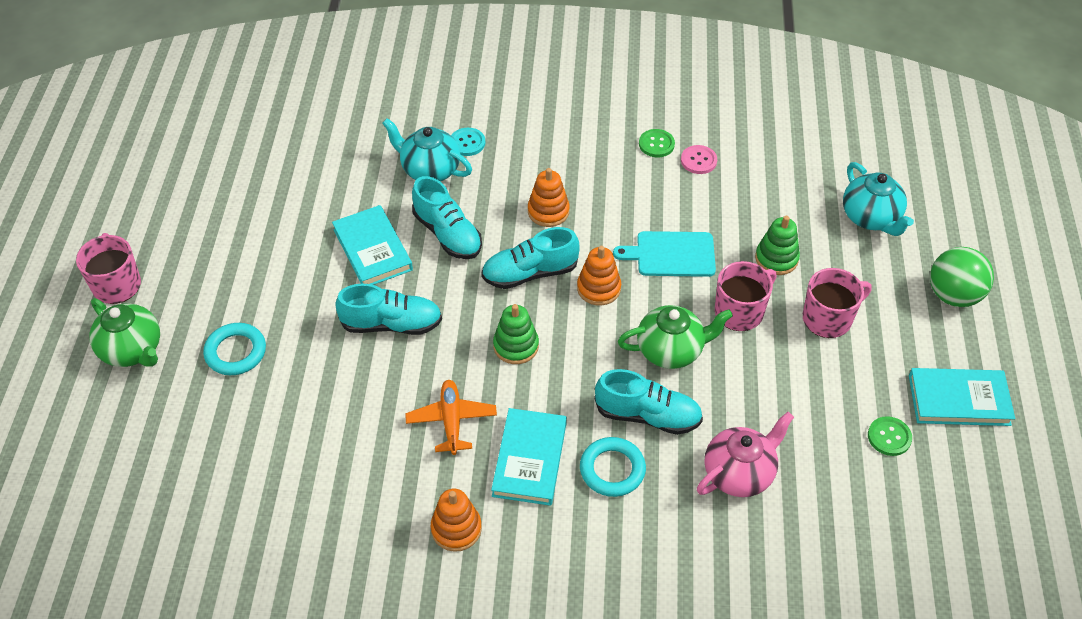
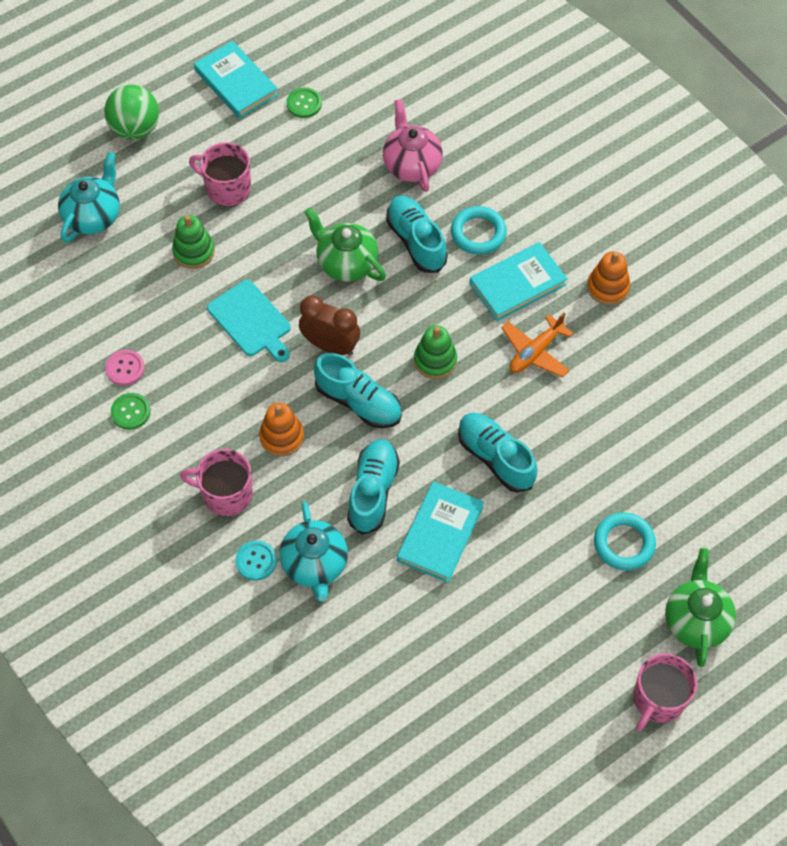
camera: 130 degrees left, 10 degrees up
orange stacking toy [577,246,621,305] -> brown clock [299,295,360,356]
pink teapot [697,412,794,497] -> pink teapot turned 60 degrees clockwise [383,99,443,192]
pink mug [715,261,777,331] -> pink mug moved to [180,449,253,516]

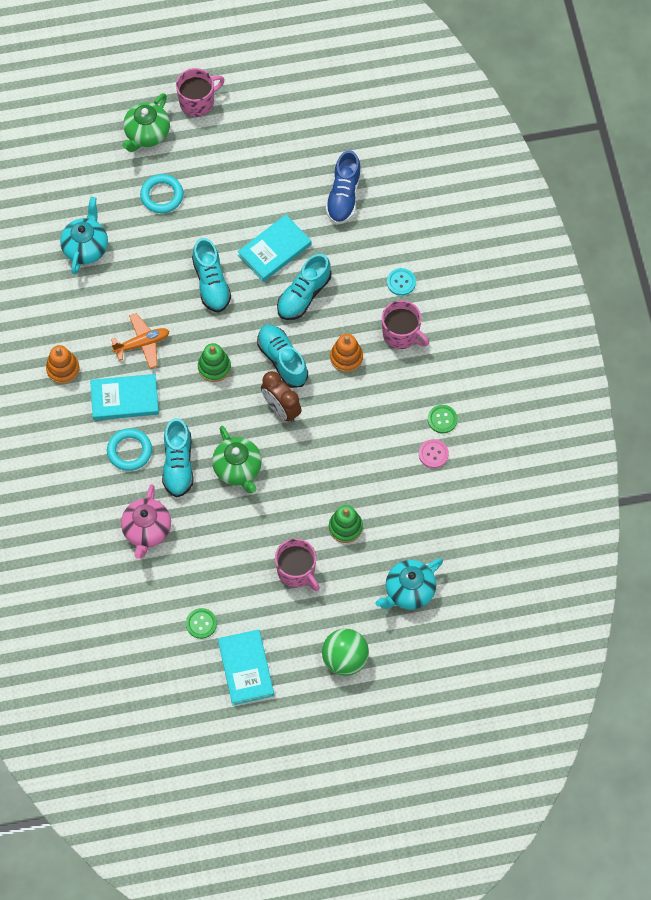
camera: 155 degrees left, 5 degrees up
turquoise cutting board [207,280,291,362] -> none
turquoise teapot [279,502,348,602] -> turquoise teapot moved to [60,197,108,274]
none -> blue shoe [326,150,361,224]

